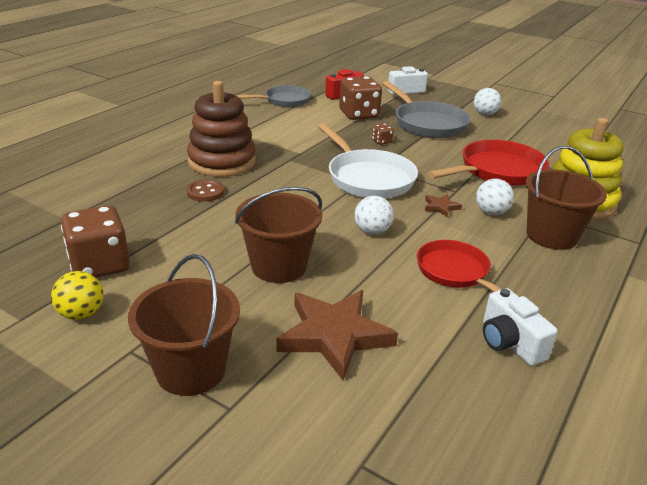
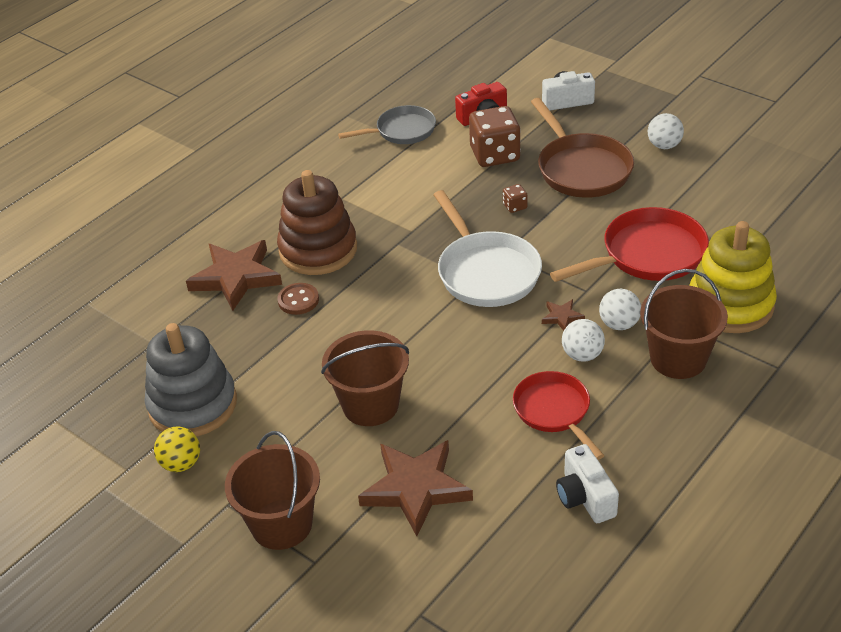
camera: 10 degrees right, 10 degrees up
brown dice [61,205,130,278] -> grey stacking toy [145,323,237,437]
white ball [355,196,394,235] -> white ball moved to [562,319,605,362]
grey pan [382,81,470,138] -> brown pan [531,98,634,198]
none -> brown star [186,240,282,311]

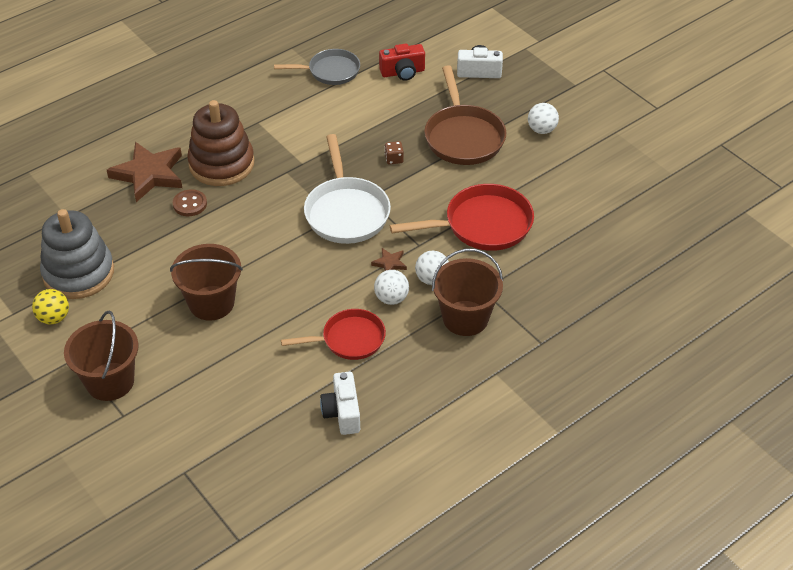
camera: 10 degrees right, 5 degrees up
brown star [358,440,473,536] -> none
brown dice [469,106,521,167] -> none
red pan [513,371,605,460] -> red pan turned 90 degrees clockwise [281,309,386,360]
yellow stacking toy [689,221,777,333] -> none

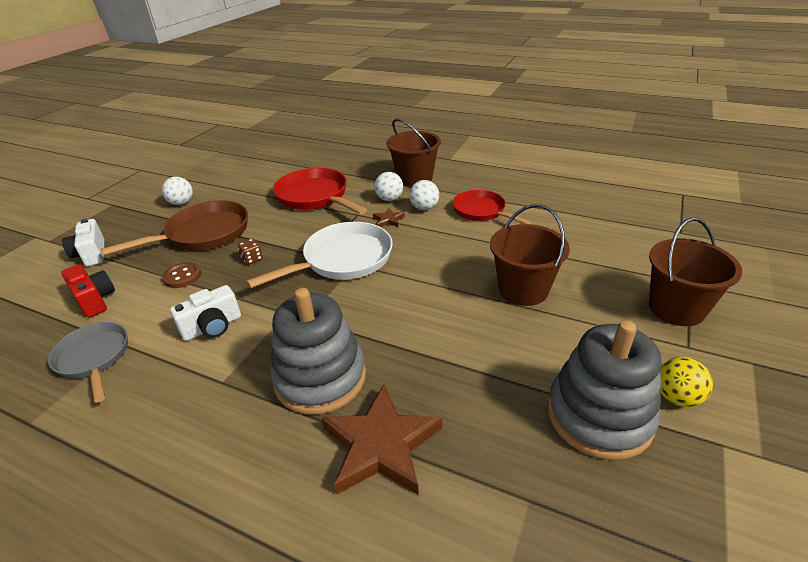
camera: 115 degrees left, 10 degrees down
brown button [173,189,207,216] -> brown button moved to [162,262,201,288]
brown stacking toy [187,100,254,186] -> grey stacking toy [270,288,366,415]
white camera [320,372,360,435] -> white camera moved to [170,285,241,341]

